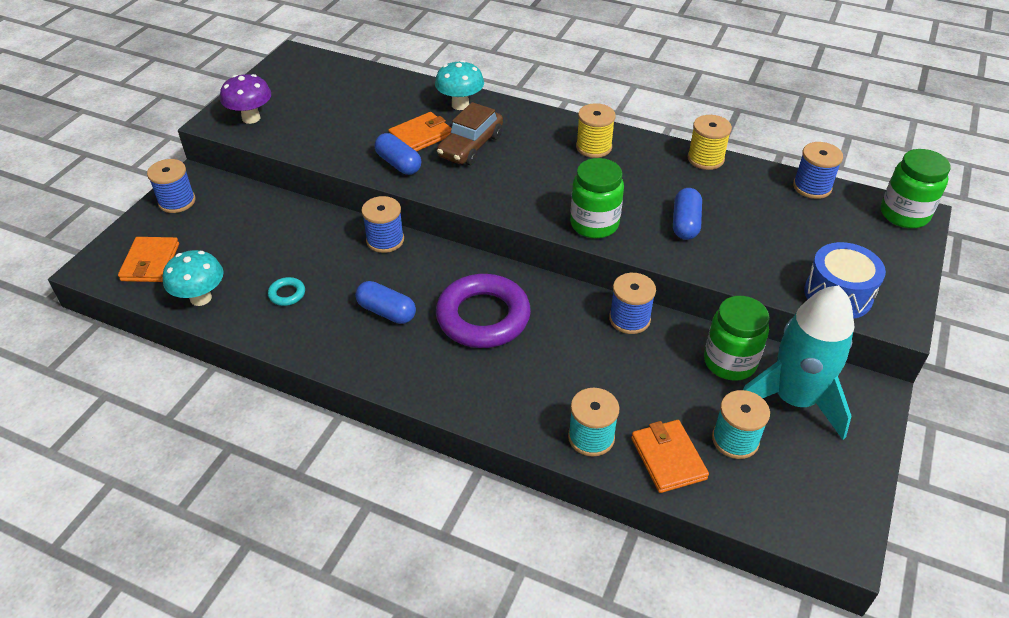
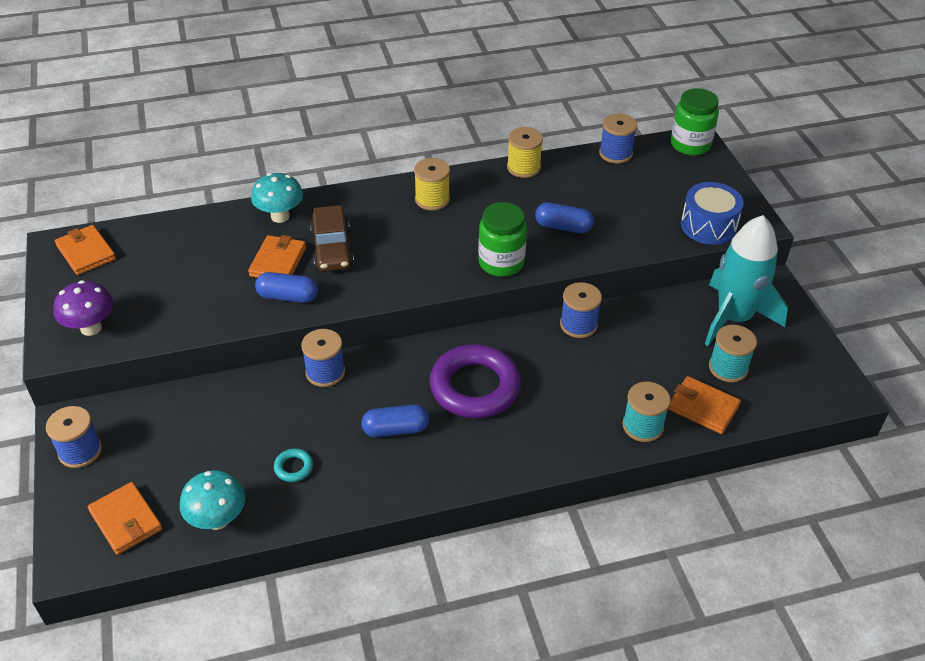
camera: 40 degrees left, 0 degrees up
blue capsule [673,188,702,240] -> blue capsule turned 45 degrees counterclockwise [535,202,594,233]
green jar [704,296,769,381] -> none
none -> orange wallet [55,225,116,275]

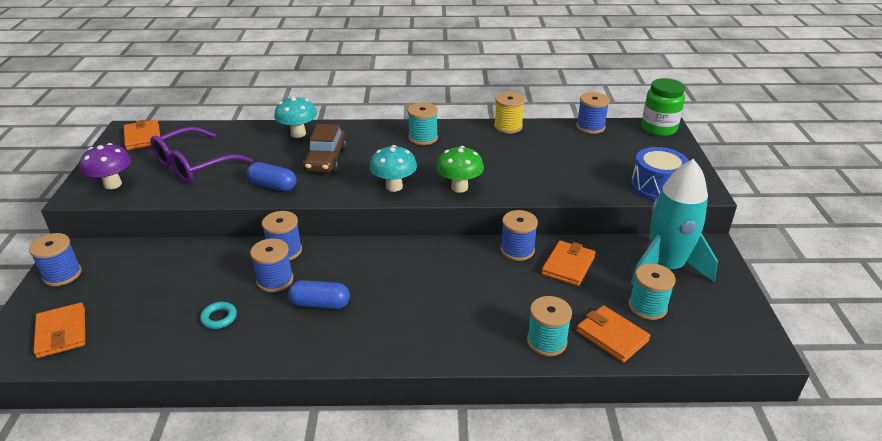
camera: 15 degrees right, 10 degrees down
turquoise mushroom [180,470,245,530] -> turquoise mushroom moved to [369,145,417,192]
orange wallet [248,235,306,278] -> orange wallet moved to [541,241,595,286]
yellow spool [414,158,450,210] -> turquoise spool [408,102,438,145]
purple ring [430,344,521,418] -> none
green jar [478,202,527,277] -> green mushroom [436,146,484,193]
blue capsule [535,202,594,233] -> none
none -> purple glasses [150,127,253,183]
none -> blue spool [250,238,293,292]

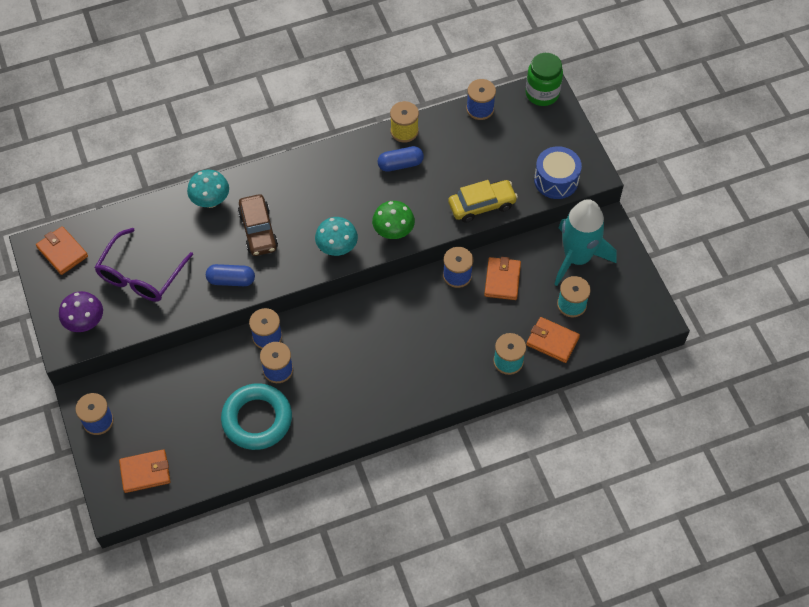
camera: 20 degrees left, 25 degrees up
orange wallet [33,303,85,358] -> orange wallet turned 60 degrees counterclockwise [119,449,171,493]
turquoise ring [200,302,237,329] -> turquoise ring [221,383,292,450], size x2.48
blue capsule [288,280,350,309] -> blue capsule moved to [378,146,424,172]
turquoise spool [408,102,438,145] -> none
none -> yellow car [448,180,518,223]

